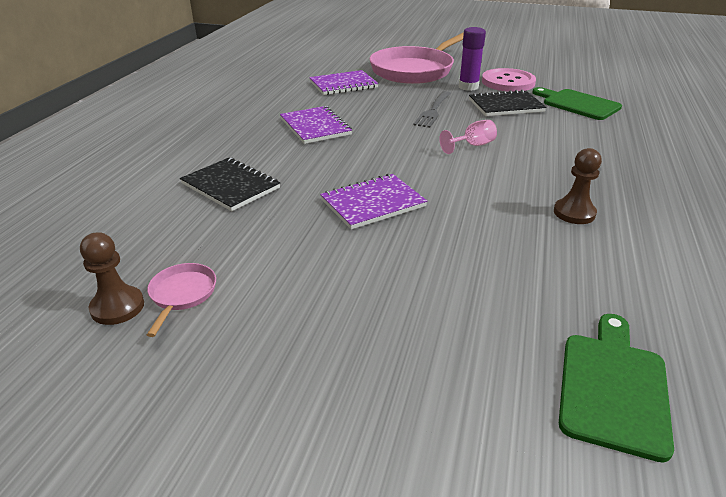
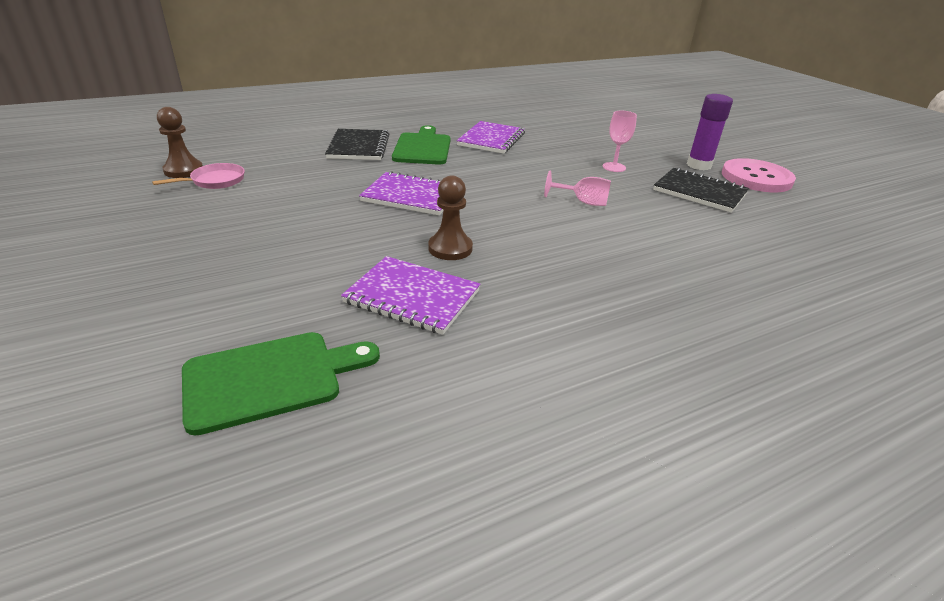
camera: 45 degrees right, 0 degrees up
purple notebook [309,70,378,95] -> purple notebook moved to [341,256,480,335]
pink pan [369,32,464,84] -> none
grey fork [413,91,451,128] -> pink goblet [603,111,637,172]
green cutting board [532,87,622,120] -> green cutting board moved to [392,125,451,165]
brown pawn [554,148,602,224] -> brown pawn moved to [428,175,473,260]

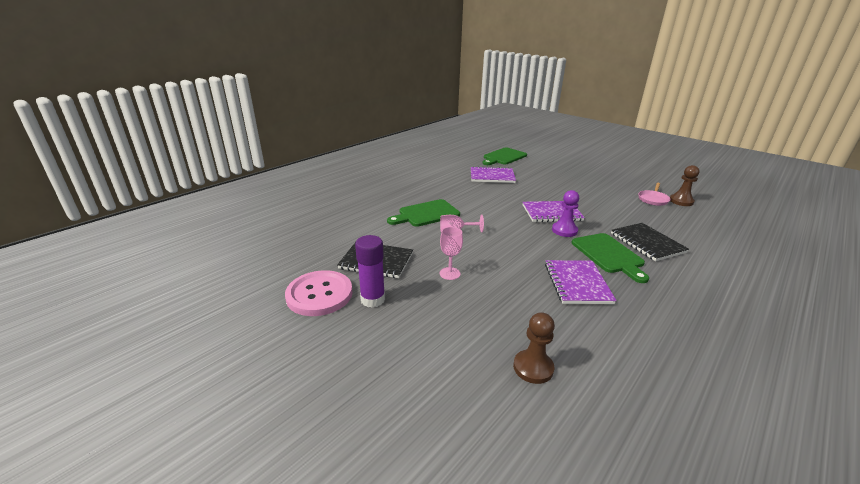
camera: 160 degrees right, 5 degrees down
brown pawn [428,175,473,260] -> brown pawn moved to [513,312,555,384]
none -> green cutting board [387,199,460,227]
none -> purple pawn [552,190,579,237]

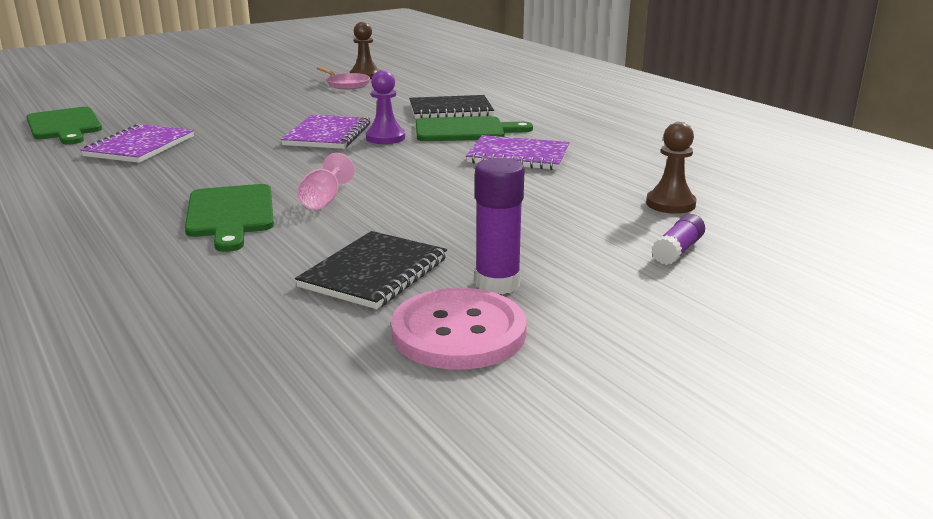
camera: 75 degrees left, 5 degrees down
pink goblet [439,227,463,280] -> none
none -> purple glue stick [652,214,705,265]

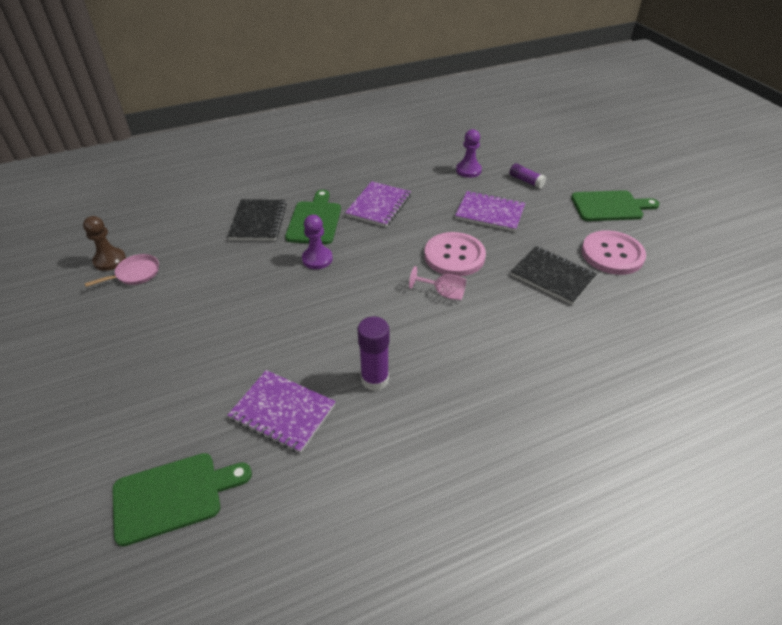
camera: 80 degrees left, 20 degrees up
green cutting board [185,184,274,252] -> green cutting board moved to [571,190,659,221]
purple notebook [281,115,370,149] -> purple notebook moved to [455,191,525,232]
purple glue stick [475,158,524,294] -> purple glue stick moved to [358,317,389,391]
brown pawn [646,122,697,214] -> purple pawn [456,129,482,178]
none -> pink button [424,232,486,277]

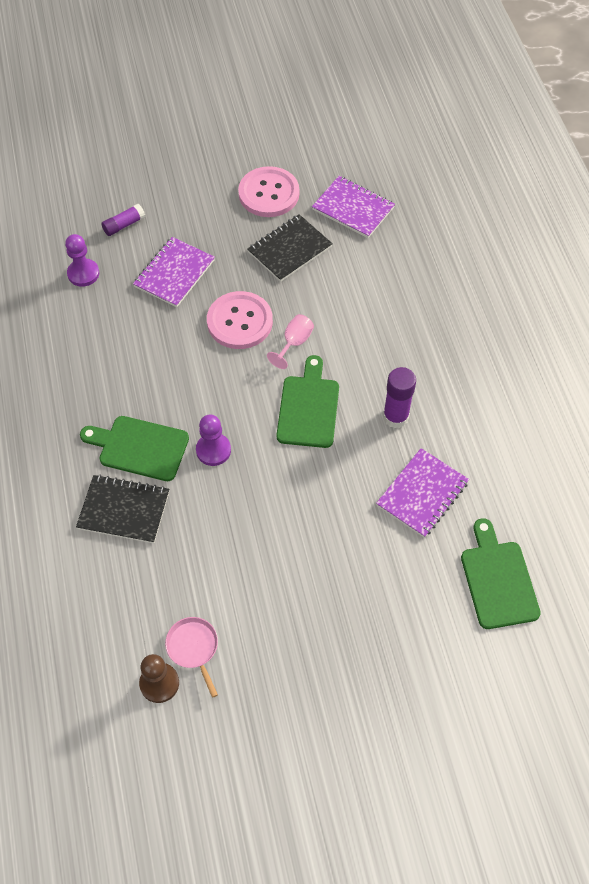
camera: 80 degrees left, 15 degrees up
purple notebook [345,181,411,227] -> purple notebook moved to [312,176,395,238]
green cutting board [571,190,659,221] -> green cutting board moved to [276,355,339,448]

